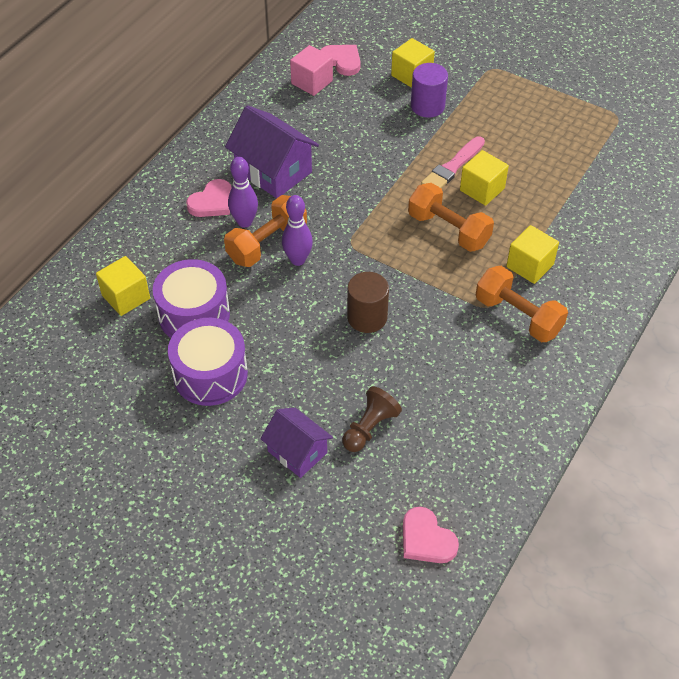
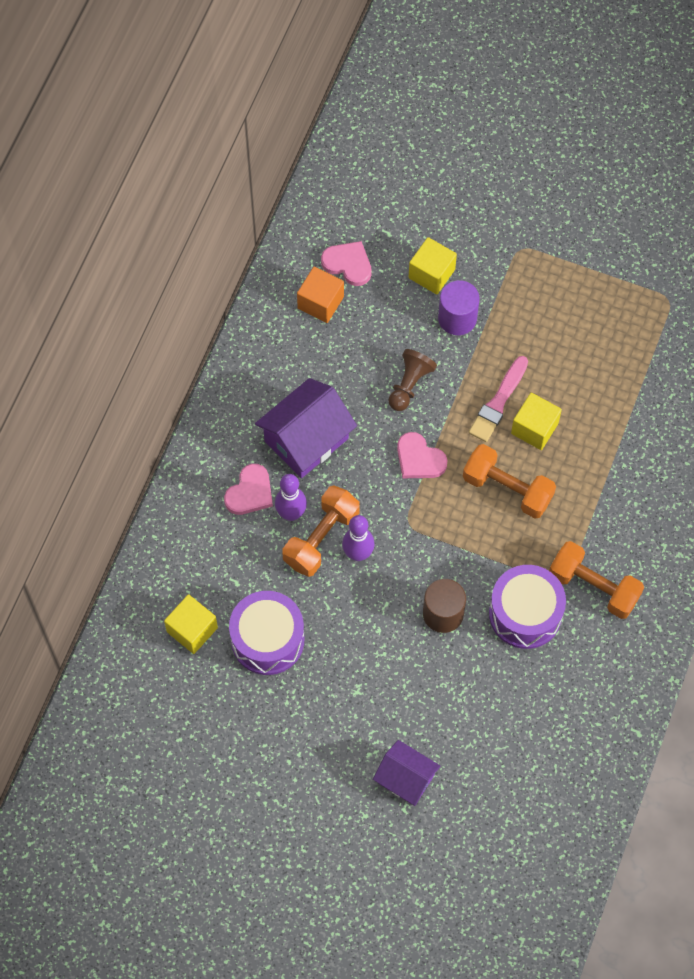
camera: 10 degrees left, 15 degrees up
purple drum [168,318,248,406] -> purple drum moved to [489,565,566,649]
purple house [225,105,319,198] -> purple house turned 75 degrees counterclockwise [255,378,357,478]
pink cube [290,45,333,96] -> orange cube [297,266,344,323]
brown pawn [342,386,402,452] -> brown pawn moved to [388,349,437,411]
pink heart [403,507,459,563] -> pink heart moved to [397,432,448,478]
yellow cube [506,225,559,284] -> none

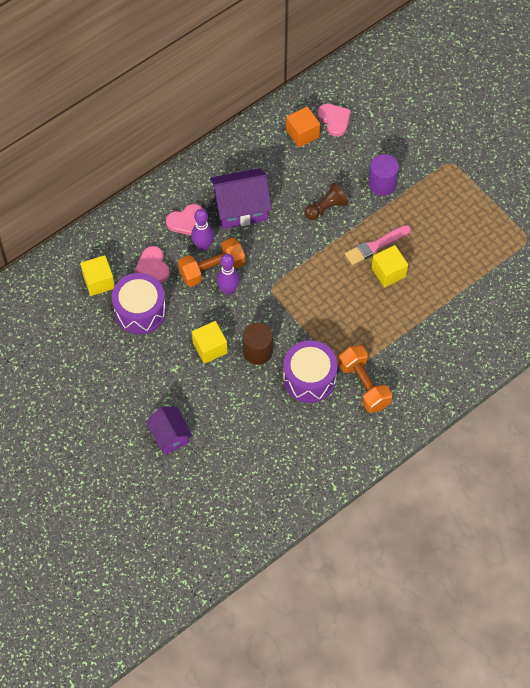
camera: 30 degrees right, 5 degrees down
pink heart [397,432,448,478] -> pink heart moved to [134,246,170,283]
yellow cube [409,237,457,294] -> yellow cube moved to [192,321,228,364]
orange dumbbell [463,444,556,519] -> none

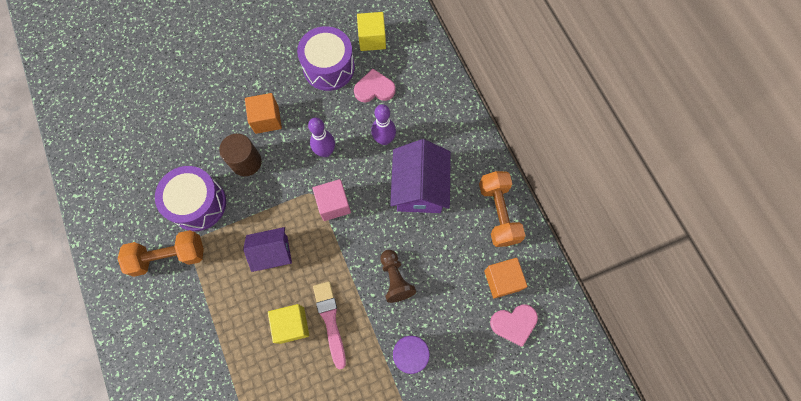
camera: 105 degrees right, 10 degrees up
purple house [146,407,193,454] -> purple house moved to [243,227,292,272]
pink heart [166,204,203,235] -> none
orange dumbbell [178,238,245,287] -> orange dumbbell moved to [479,171,525,247]
yellow cube [192,321,228,364] -> orange cube [245,93,282,134]
none -> pink cube [313,179,351,221]

